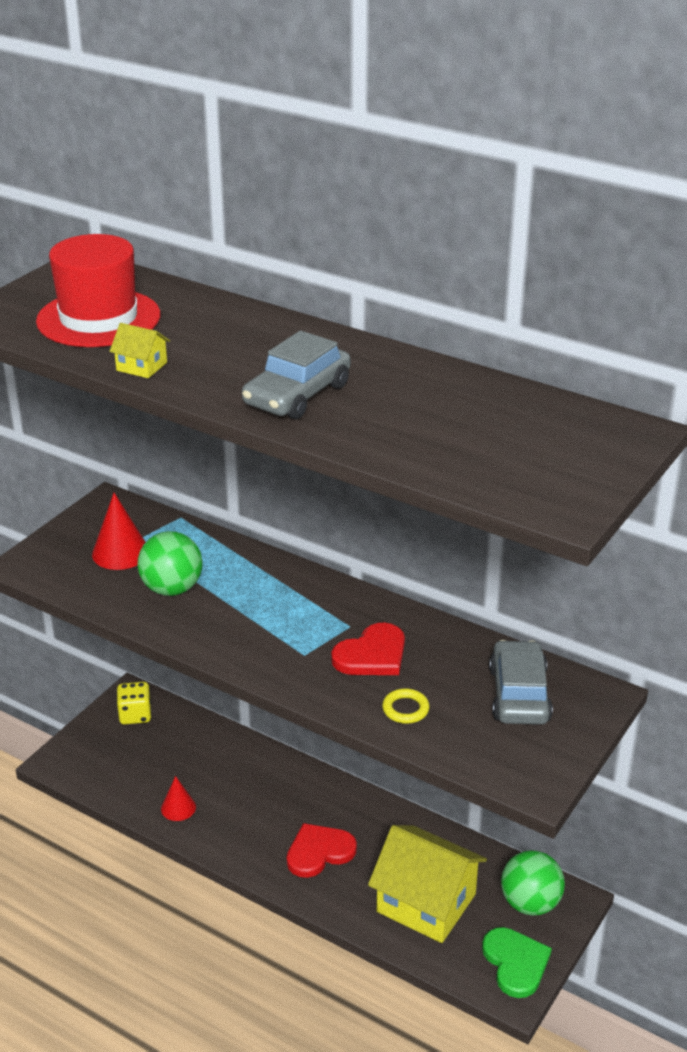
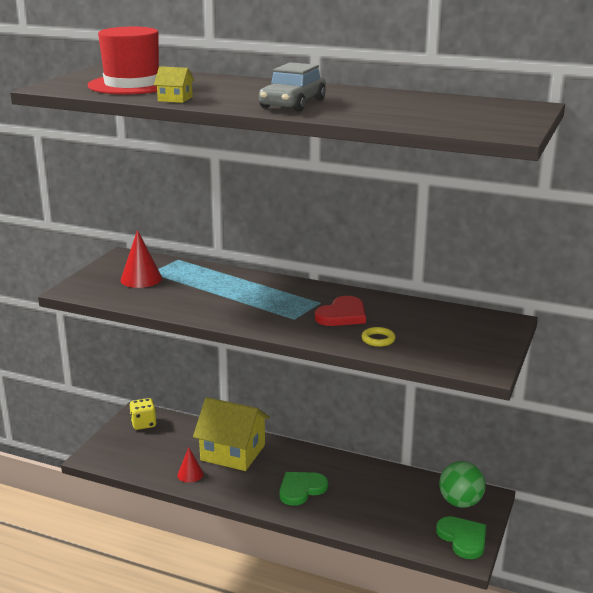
camera: 10 degrees left, 10 degrees down
green ball [137,531,203,596] -> none
red heart [287,823,357,878] -> green heart [279,472,328,506]
yellow house [368,825,487,943] -> yellow house moved to [193,397,270,471]
grey car [489,640,553,725] -> none

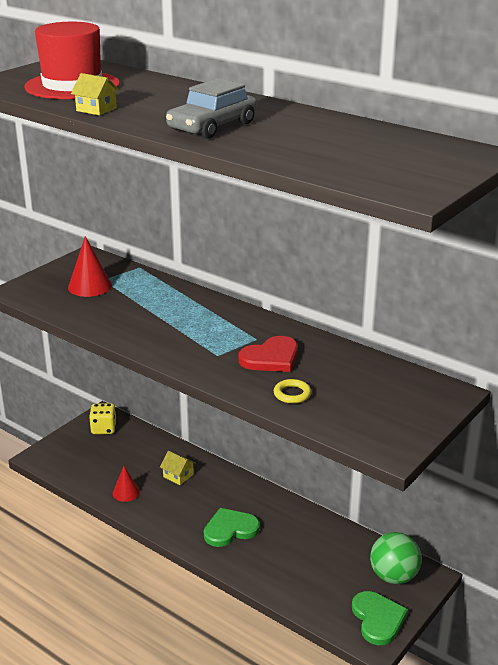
camera: 15 degrees right, 5 degrees up
yellow house [193,397,270,471] -> yellow house [160,451,196,485], size x0.42

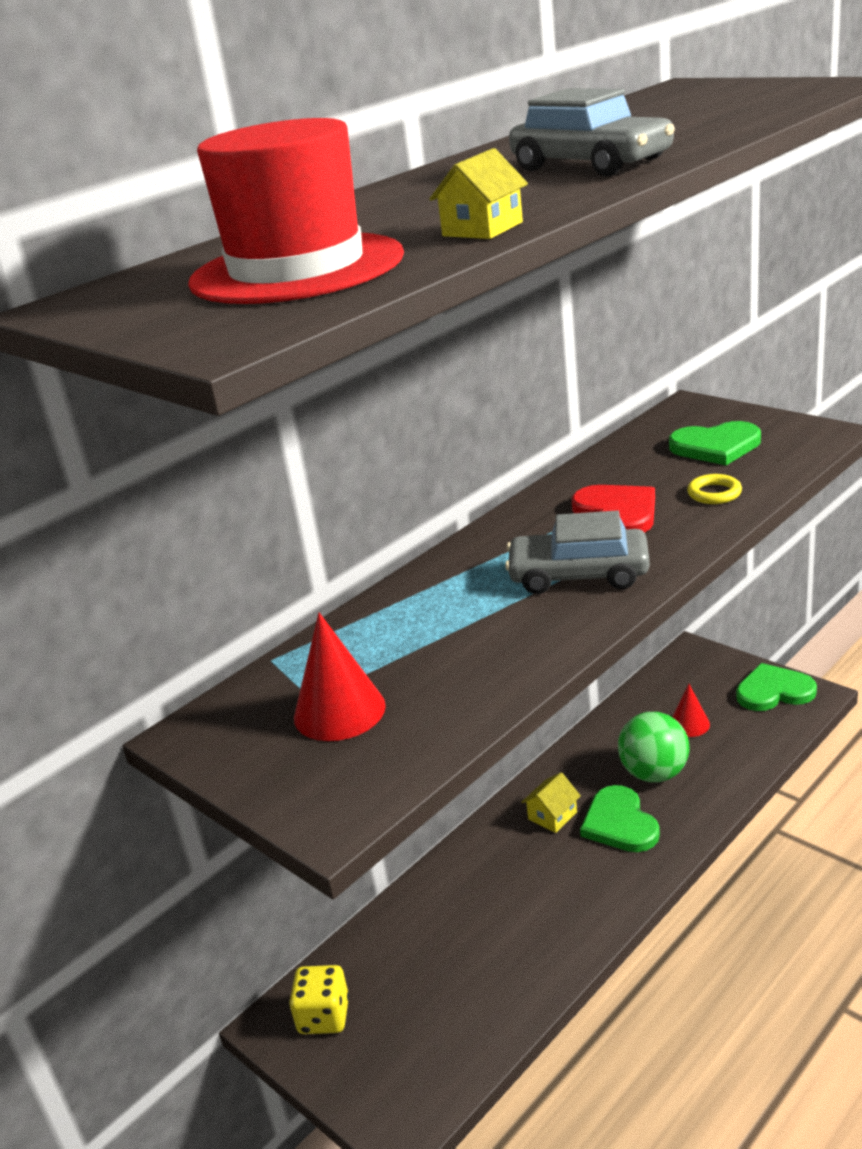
camera: 80 degrees left, 0 degrees up
red cone [113,466,140,502] -> red cone moved to [672,684,710,737]
yellow house [160,451,196,485] -> yellow house moved to [521,772,581,833]
green ball [370,532,422,584] -> green ball moved to [618,712,690,782]
none -> grey car [505,510,650,594]
none -> green heart [669,421,761,465]

